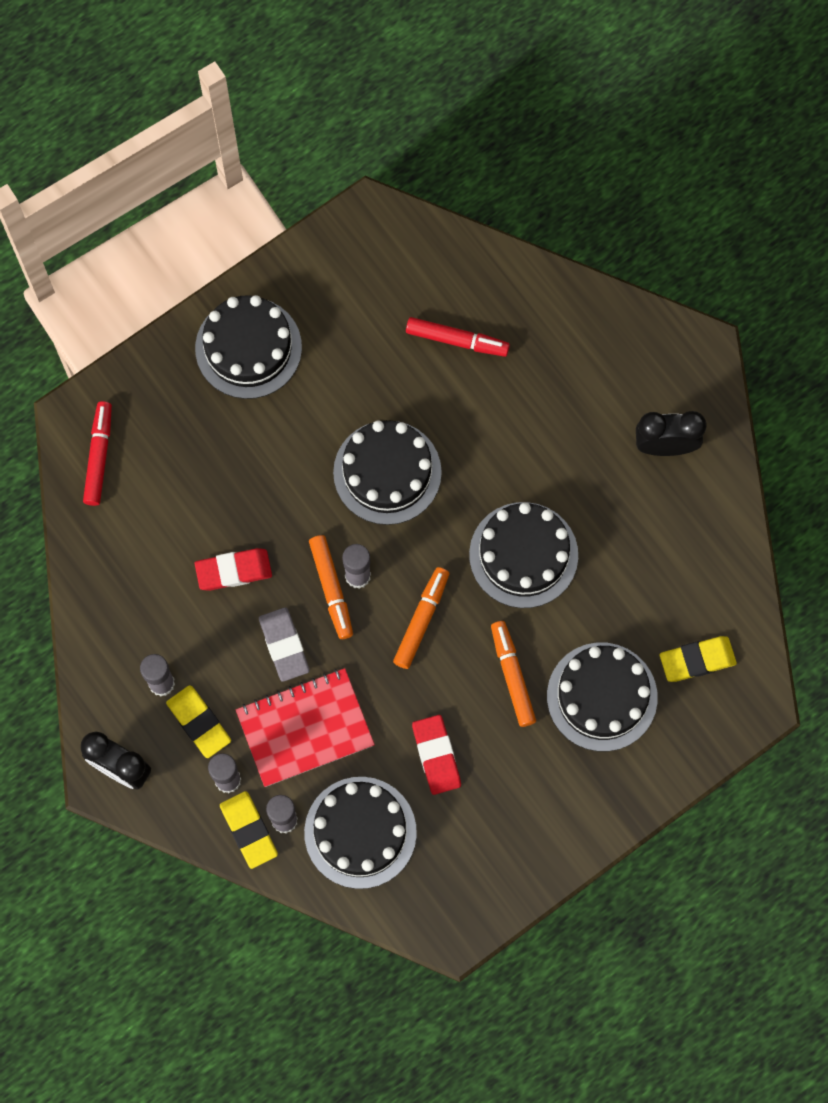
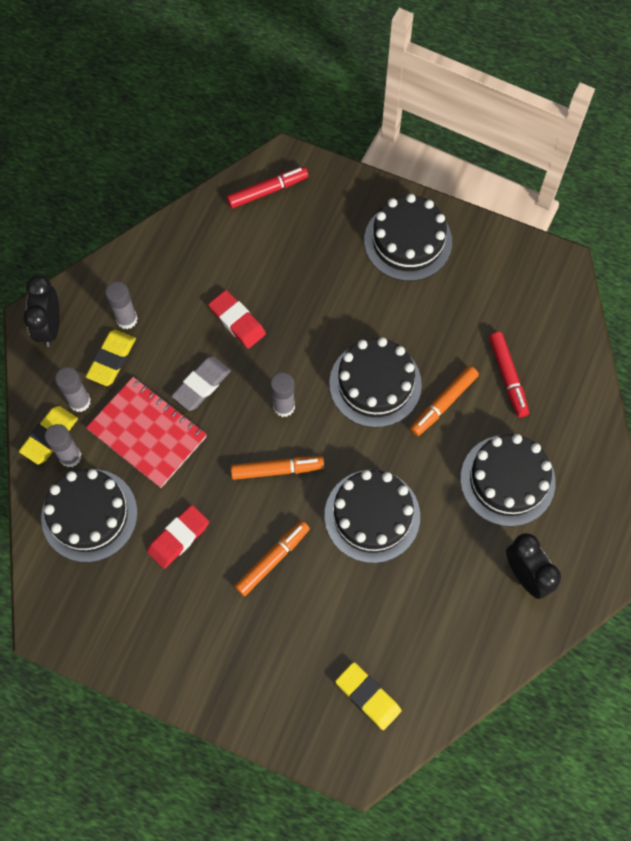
camera: 60 degrees right, 5 degrees down
orange marker [309,535,353,639] -> orange marker moved to [410,366,479,436]
black cake [547,643,658,752] -> black cake moved to [460,434,556,527]

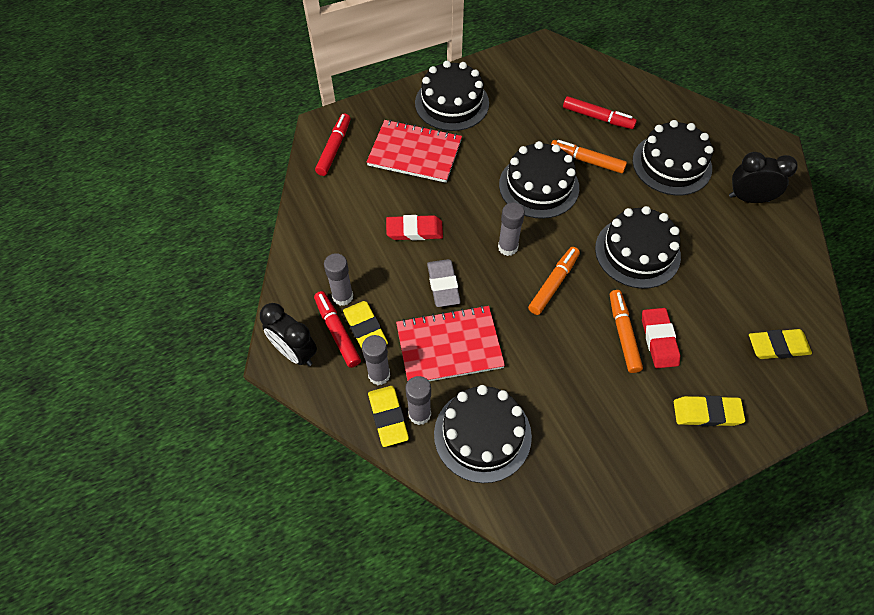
camera: 50 degrees left, 10 degrees down
red eraser [147,505,209,569] -> red eraser moved to [642,308,680,368]
orange marker [410,366,479,436] -> orange marker turned 120 degrees clockwise [551,140,627,174]
none -> red marker [314,291,361,368]
none -> red notebook [367,120,462,183]
none -> yellow eraser [674,396,745,426]

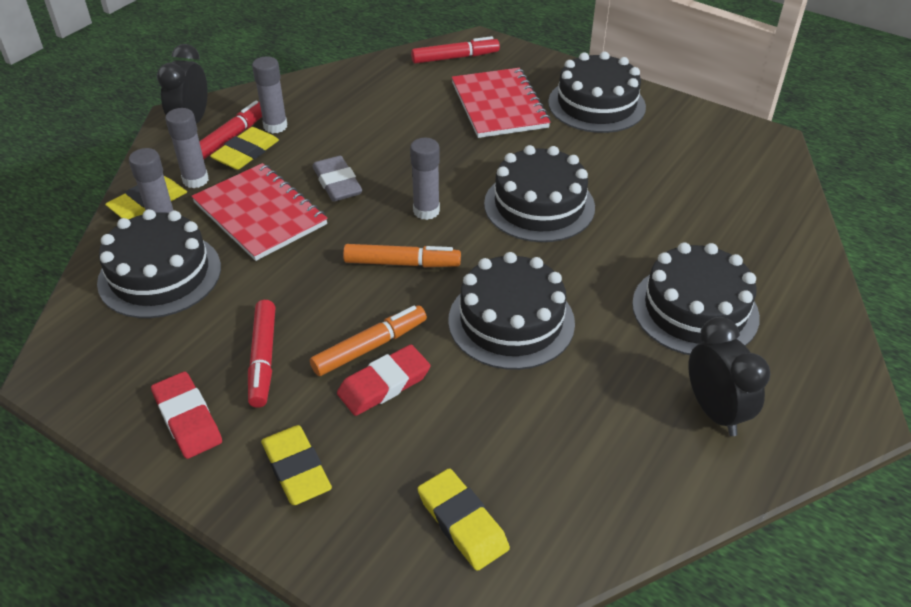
camera: 60 degrees right, 15 degrees down
red eraser [386,215,443,241] -> red eraser moved to [151,372,222,459]
grey eraser [427,259,461,307] -> grey eraser turned 75 degrees counterclockwise [312,156,363,202]
orange marker [551,140,627,174] -> none
red marker [563,96,637,129] -> red marker moved to [248,300,276,408]

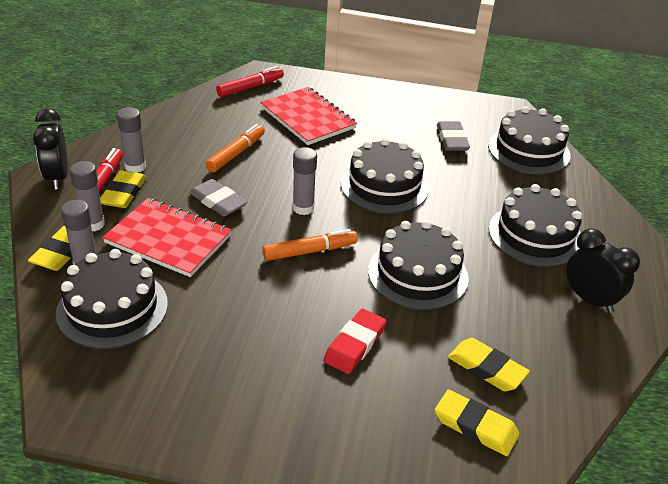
camera: 25 degrees left, 5 degrees down
red eraser [151,372,222,459] -> none
red marker [248,300,276,408] -> none
yellow eraser [261,425,332,505] -> yellow eraser moved to [448,338,530,391]
orange marker [310,306,427,376] -> orange marker moved to [205,124,265,172]
black cake [548,51,646,133] -> black cake moved to [488,106,571,175]
none -> grey eraser [437,121,470,151]

